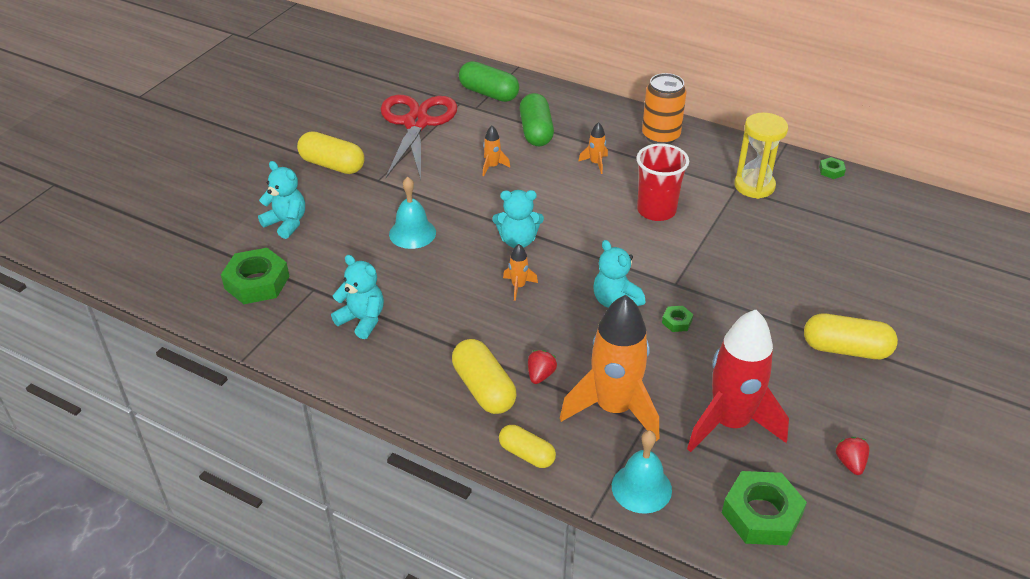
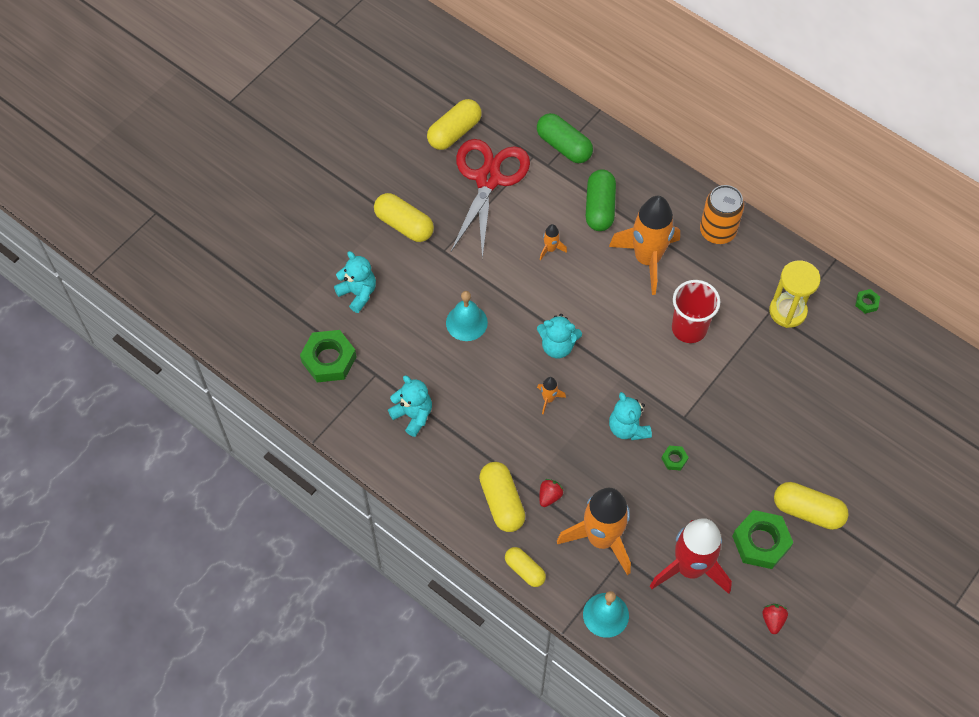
camera: 10 degrees right, 20 degrees up
orange rocket [578,122,608,174] -> orange rocket [609,196,680,295], size x2.46
green nut [722,471,807,545] -> green nut moved to [732,510,793,569]
none -> yellow capsule [427,99,482,150]

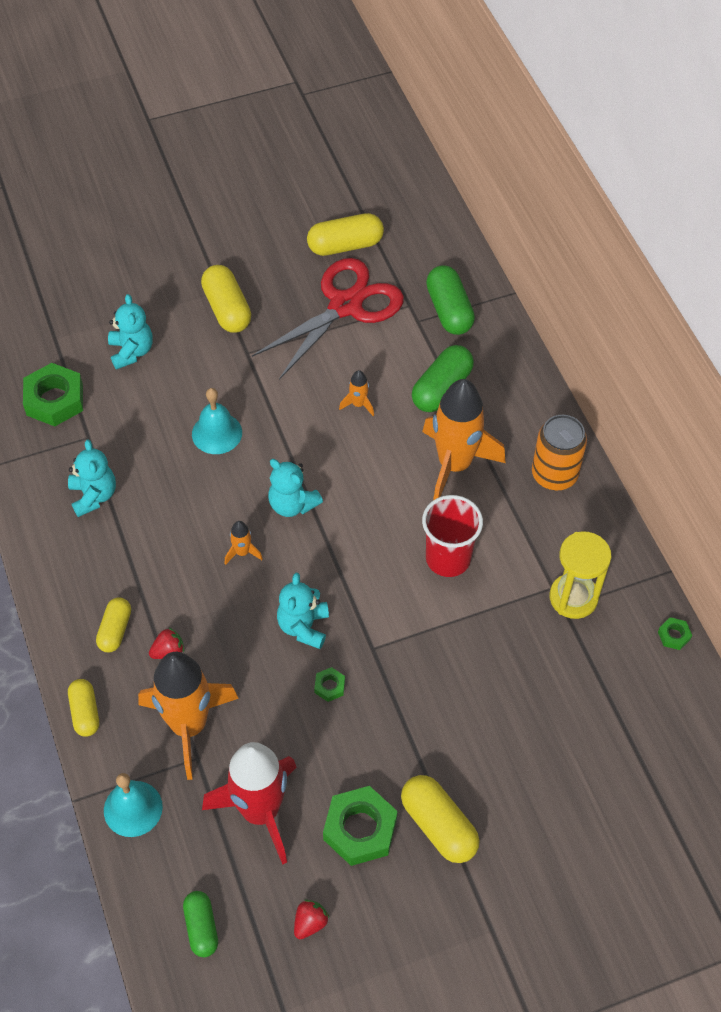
camera: 30 degrees right, 5 degrees down
yellow capsule [479,462,525,532] -> yellow capsule [96,597,131,652], size x0.64
none -> green capsule [183,891,218,957]

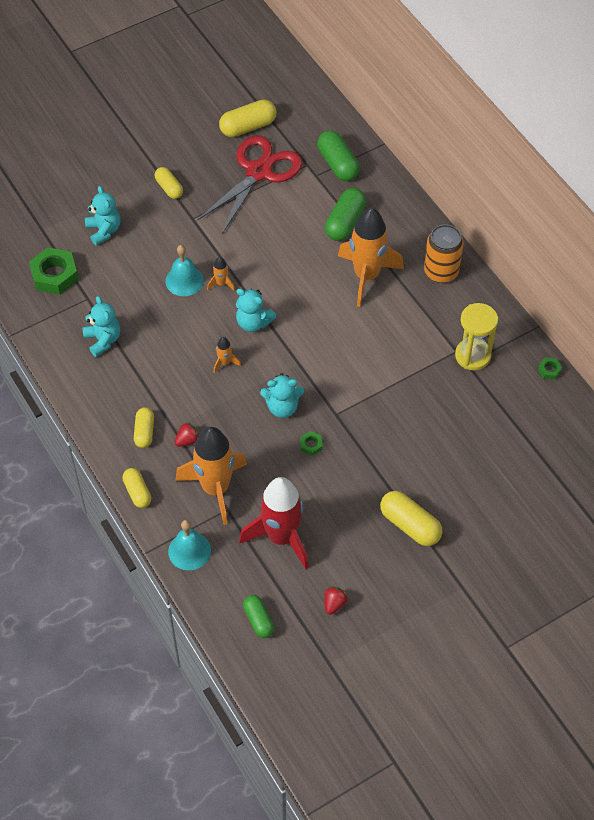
camera: 10 degrees left, 0 degrees up
yellow capsule [201,265,251,333] -> yellow capsule [155,167,183,199], size x0.64
turquoise teddy bear [277,573,329,649] -> turquoise teddy bear turned 90 degrees counterclockwise [260,373,304,418]
green nut [323,786,398,866] -> none
orange rocket [339,370,374,416] -> orange rocket moved to [207,257,235,291]
red cup [422,495,483,577] -> none

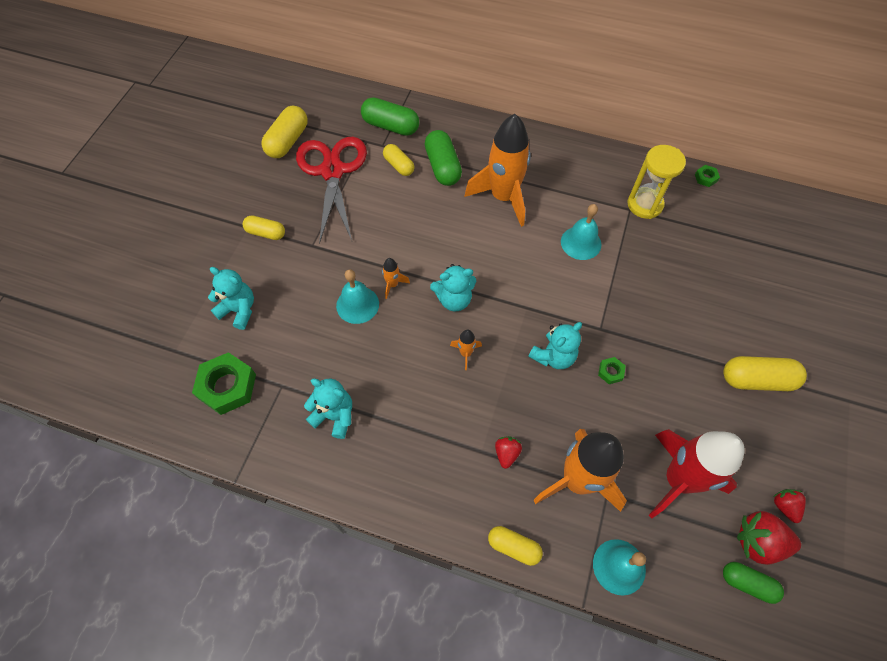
camera: 40 degrees left, 5 degrees up
yellow capsule [134,407,154,448] -> yellow capsule moved to [383,144,414,176]
orange can [424,224,464,283] -> none
none -> turquoise bell [561,204,601,260]
none -> red strawberry [737,511,801,565]

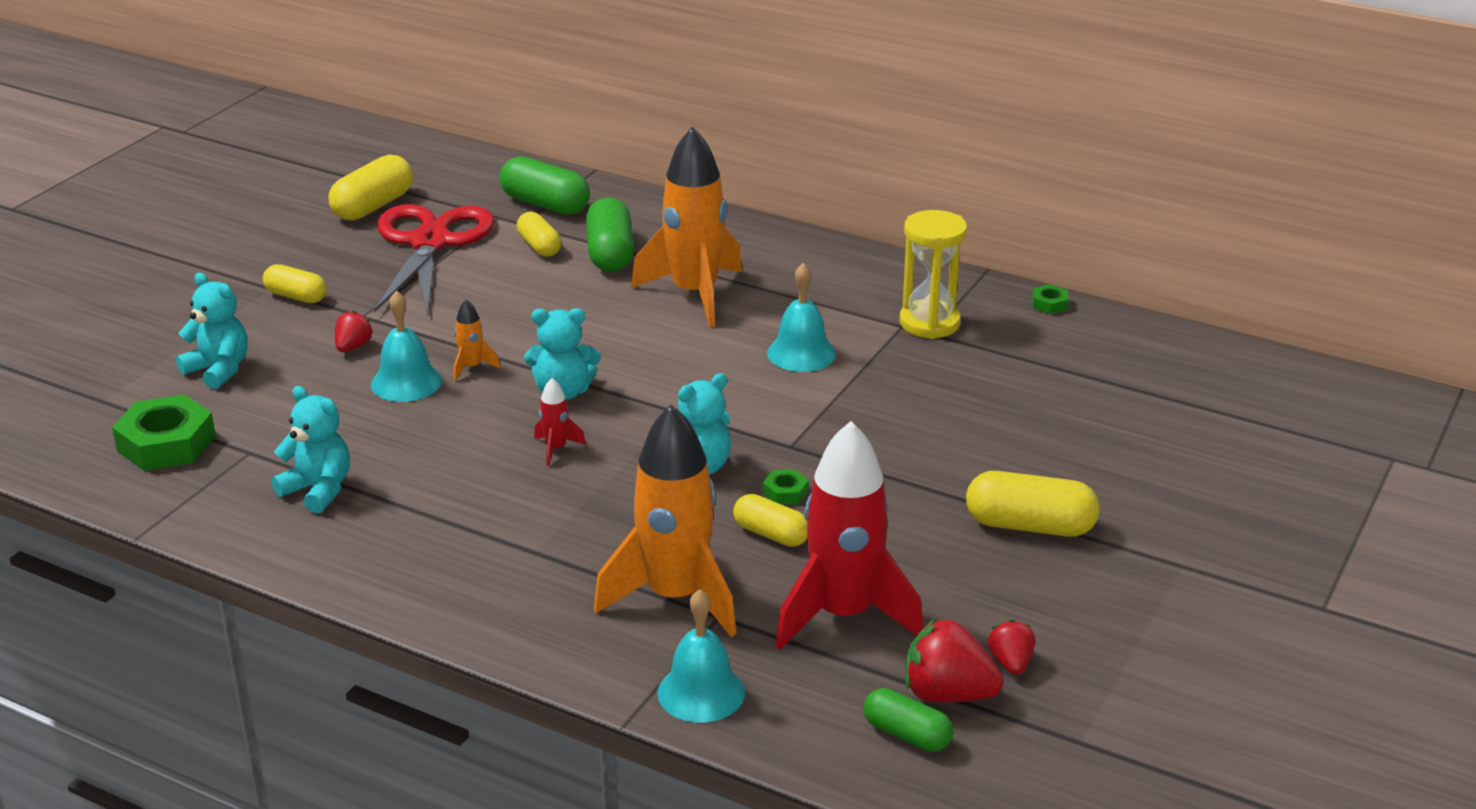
camera: 10 degrees right, 30 degrees down
orange rocket [450,330,482,370] -> red rocket [534,378,586,466]
yellow capsule [488,526,543,566] -> yellow capsule moved to [733,494,807,547]
red strawberry [495,436,522,469] -> red strawberry moved to [335,310,374,352]

